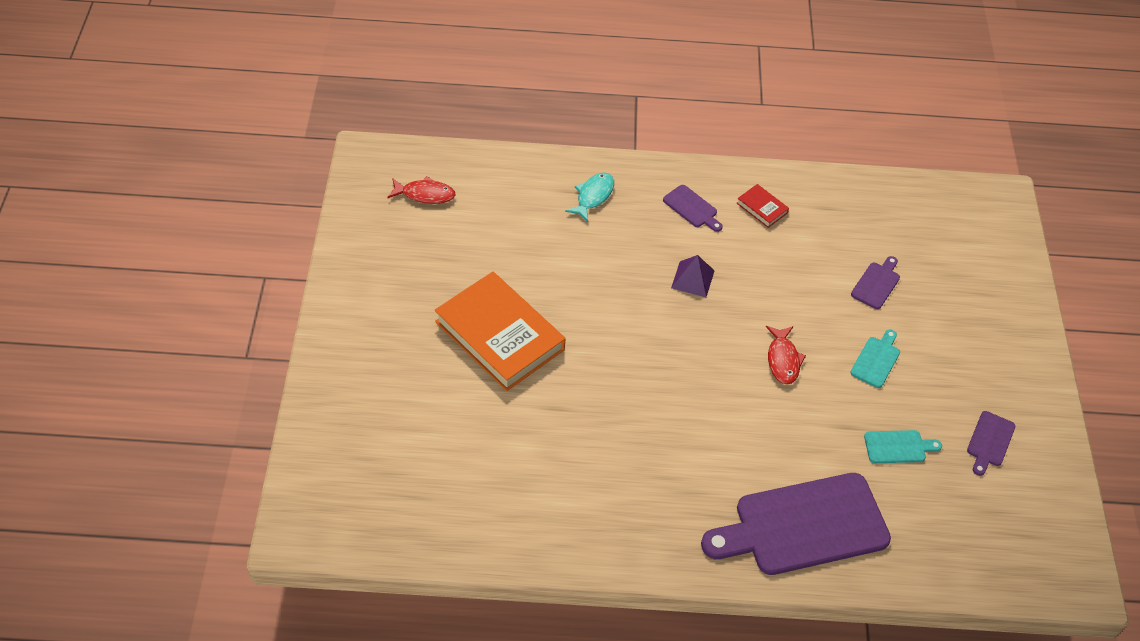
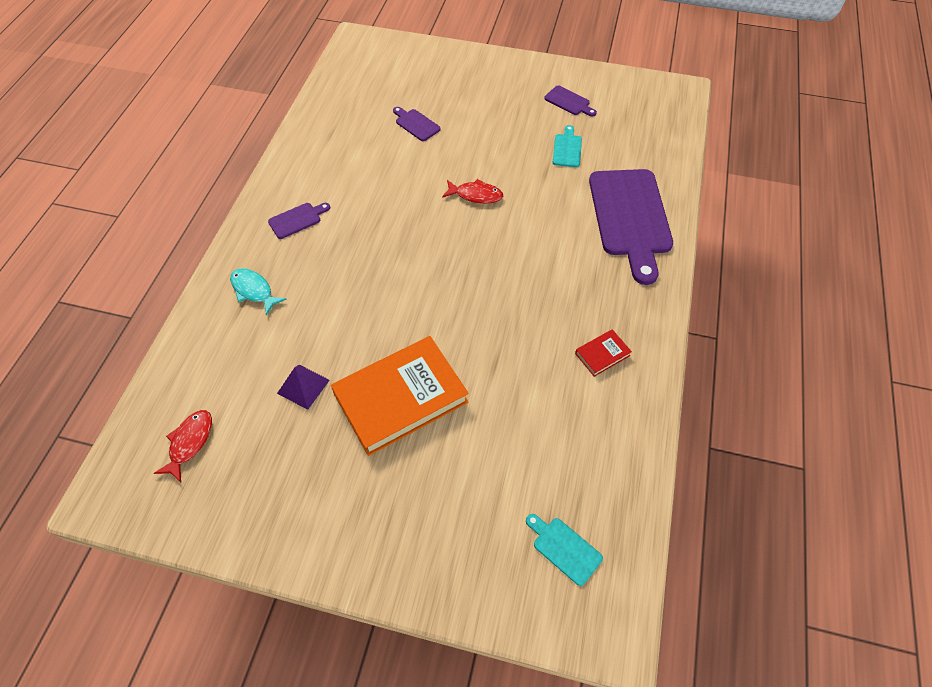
camera: 75 degrees left, 5 degrees up
purple pyramid [671,255,715,297] -> purple pyramid moved to [277,365,330,410]
red book [737,184,789,228] -> red book moved to [575,329,632,377]
turquoise cutting board [850,329,900,388] -> turquoise cutting board moved to [526,514,603,586]

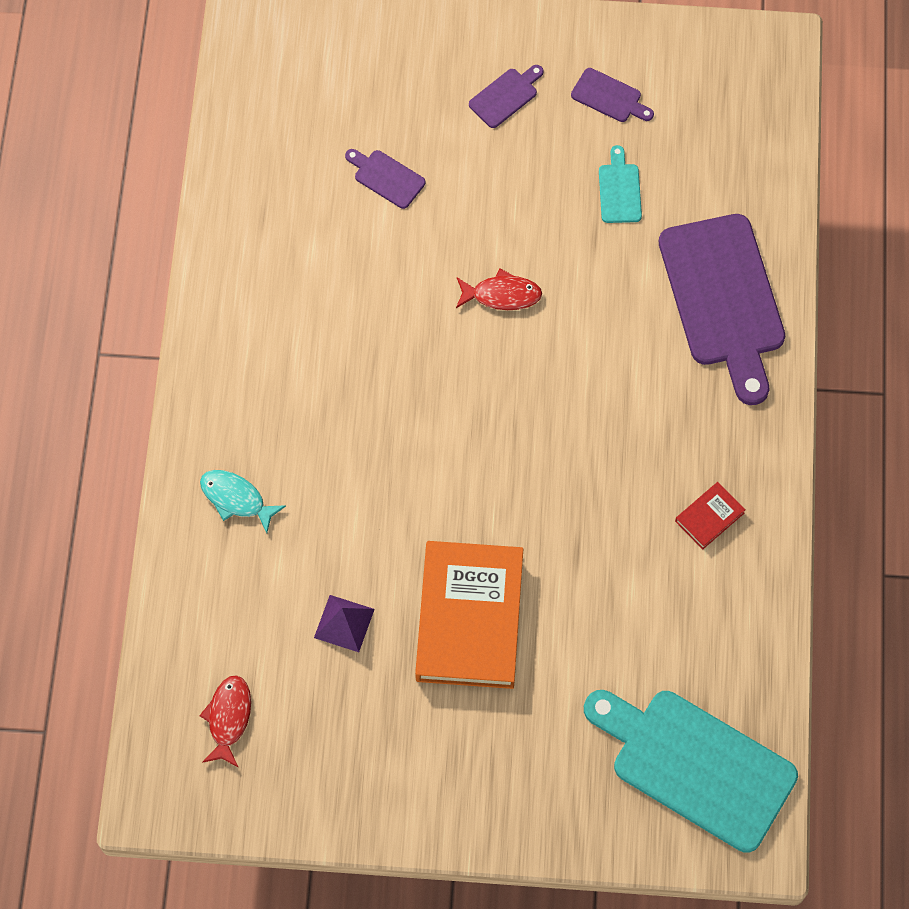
camera: 10 degrees left, 10 degrees up
purple cutting board [268,203,330,239] -> purple cutting board moved to [469,65,544,128]
orange book [331,336,469,456] -> orange book turned 45 degrees counterclockwise [415,541,523,689]
turquoise cutting board [526,514,603,586] -> turquoise cutting board [584,690,798,853], size x2.34

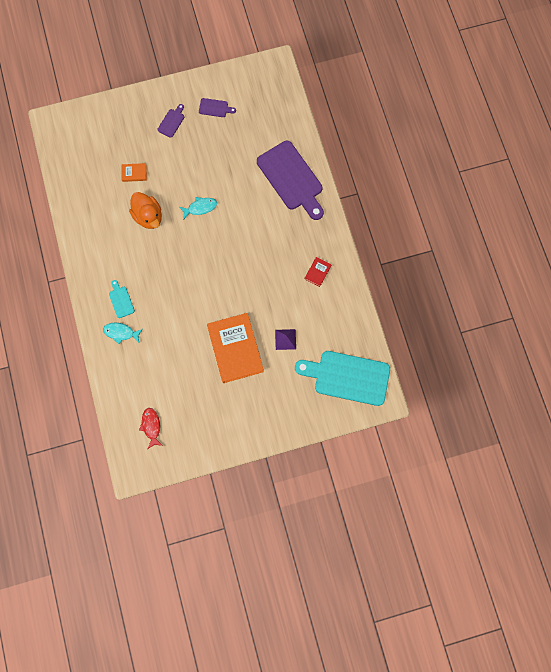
camera: 20 degrees left, 10 degrees up
purple pyramid [314,595,375,652] -> purple pyramid moved to [275,329,296,350]
purple cutting board [345,149,425,209] -> orange book [121,163,147,182]
red fish [456,269,542,310] -> turquoise fish [180,197,217,220]
turquoise cutting board [599,145,642,223] -> turquoise cutting board moved to [109,280,135,318]
none -> orange duck [129,192,162,229]

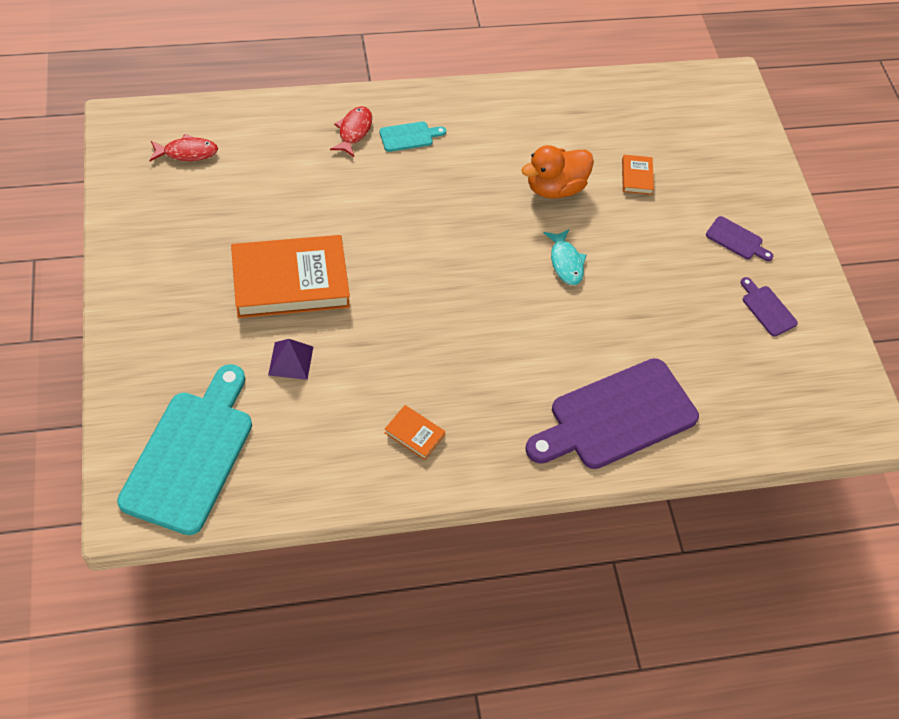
camera: 90 degrees right, 20 degrees down
turquoise fish [103,323,143,344] -> red fish [330,106,372,157]
purple cutting board [199,98,236,117] -> purple cutting board turned 135 degrees clockwise [740,277,798,337]
red book [305,257,331,287] -> orange book [385,405,445,460]

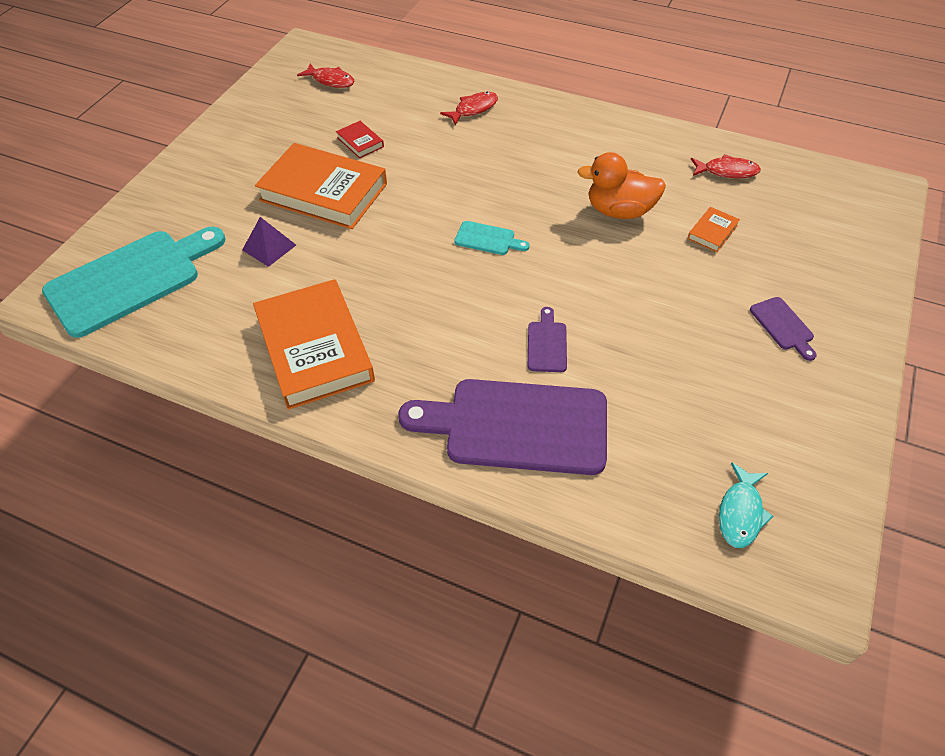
camera: 40 degrees right, 5 degrees down
turquoise cutting board [380,122,446,152] -> turquoise cutting board moved to [454,221,530,255]
orange book [385,405,445,460] -> orange book [253,279,375,410], size x2.37
turquoise fish [544,229,586,285] -> turquoise fish moved to [719,462,773,548]
purple cutting board [740,277,798,337] -> purple cutting board moved to [528,307,567,372]
none -> red book [336,121,384,158]
none -> red fish [691,154,761,178]

